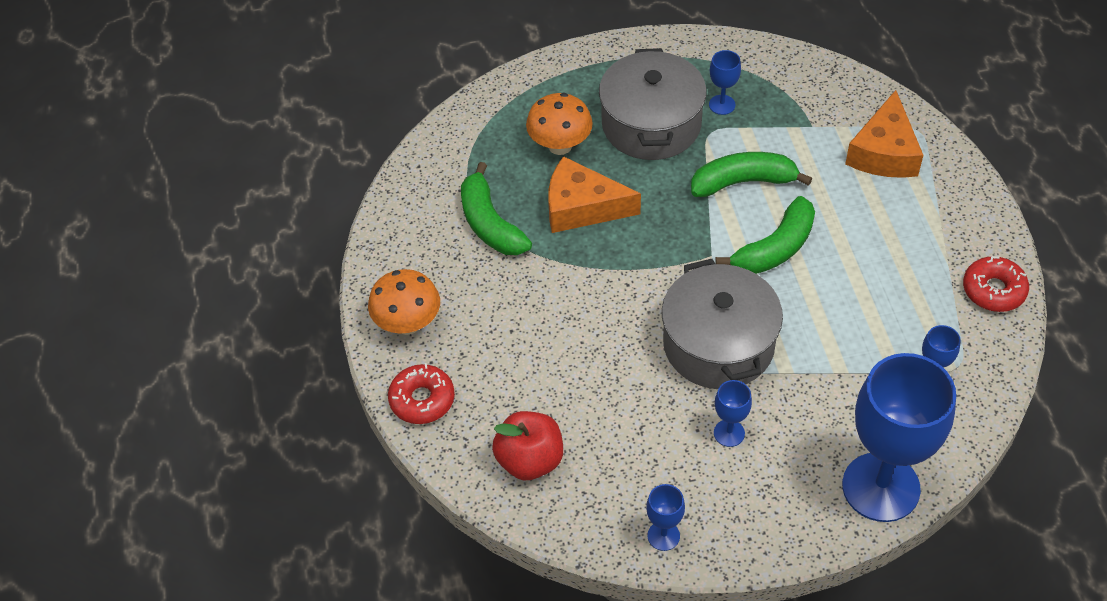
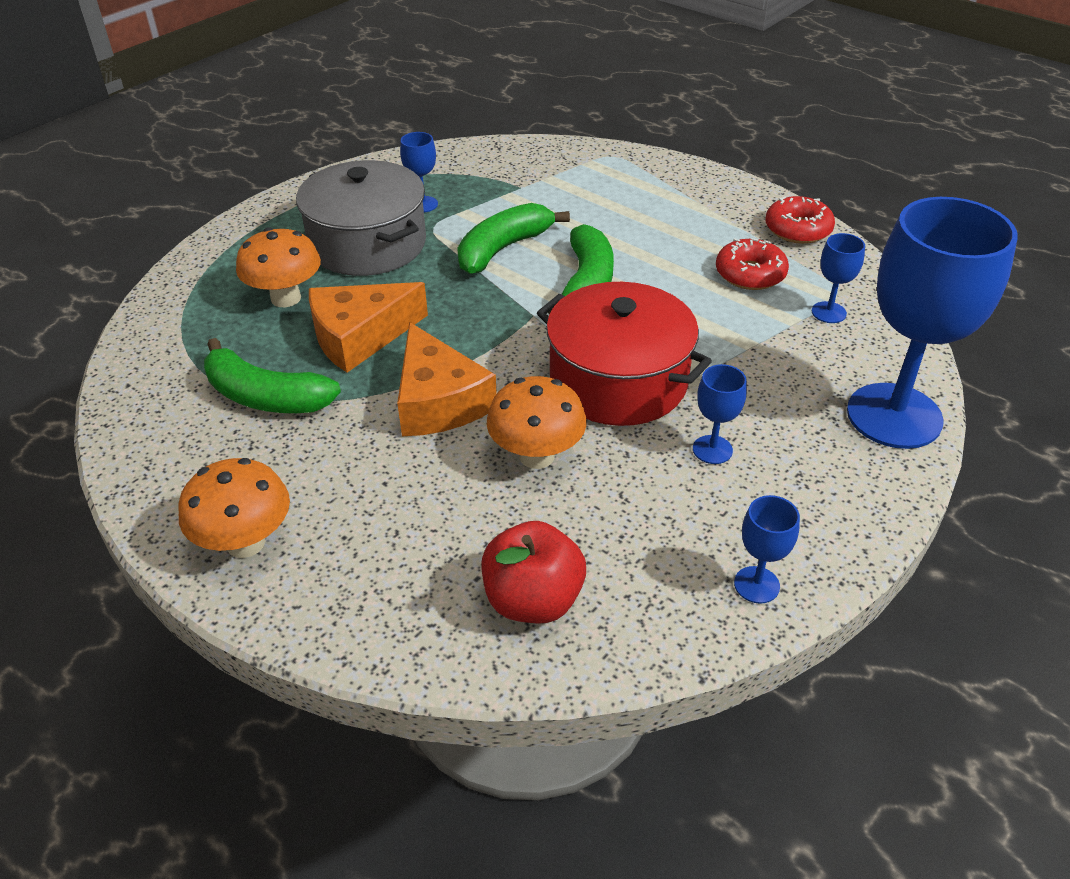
camera: 40 degrees left, 10 degrees down
red donut [388,363,455,424] -> red donut moved to [716,238,789,290]
grey pot [662,259,783,389] -> red pot [537,282,712,426]
orange cheese [845,90,923,178] -> orange cheese moved to [397,322,497,436]
none -> orange mushroom [487,376,587,469]

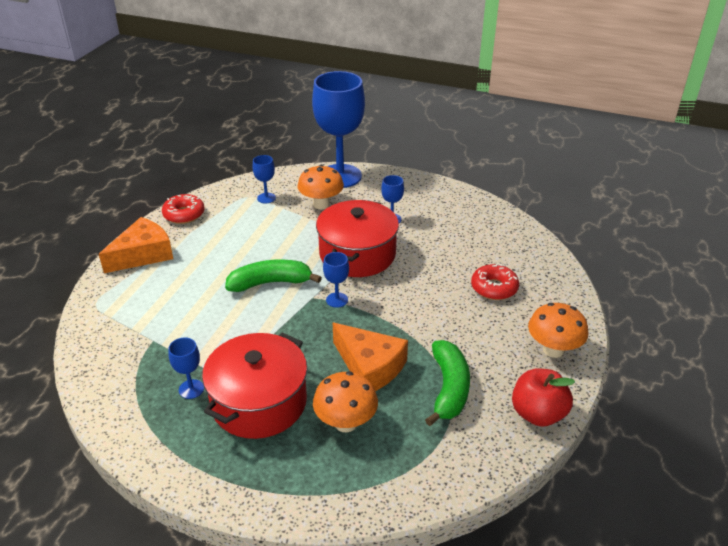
camera: 110 degrees left, 5 degrees down
grey pot [296,160,426,276] -> red pot [202,333,307,439]
orange cheese [397,322,497,436] -> orange cheese moved to [99,217,173,273]
green banana [457,203,570,274] -> none
red apple [482,521,586,623] -> red apple moved to [512,368,575,427]
orange mushroom [487,376,587,469] -> orange mushroom moved to [297,165,344,209]
red donut [716,238,789,290] -> red donut moved to [471,263,519,300]
blue goblet [734,495,800,604] -> blue goblet moved to [323,252,349,308]

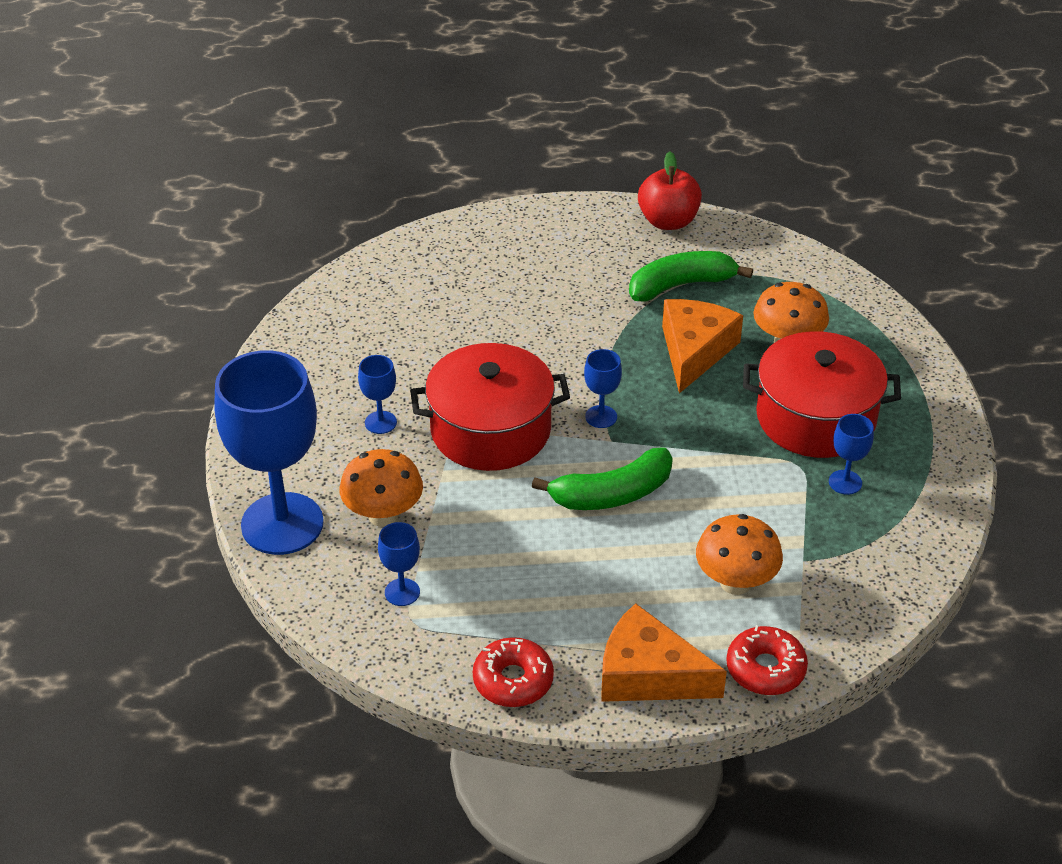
camera: 115 degrees left, 5 degrees up
green banana [225,259,322,292] -> green banana turned 75 degrees counterclockwise [532,448,673,510]
red donut [471,263,519,300] -> red donut moved to [726,625,808,695]
orange mushroom [528,303,588,358] -> orange mushroom moved to [696,514,783,595]

